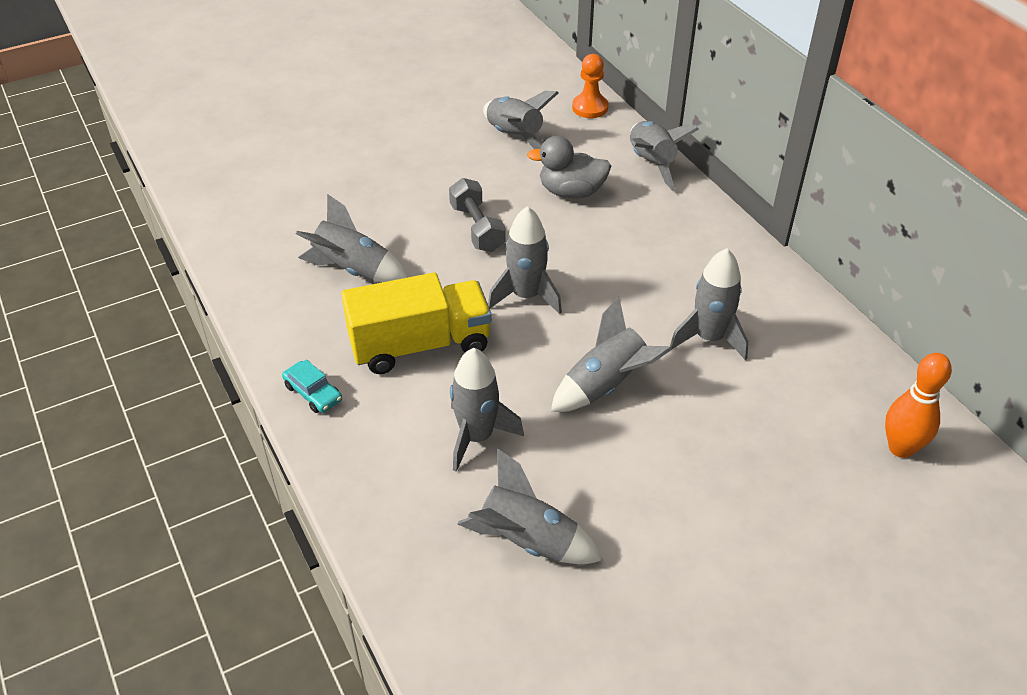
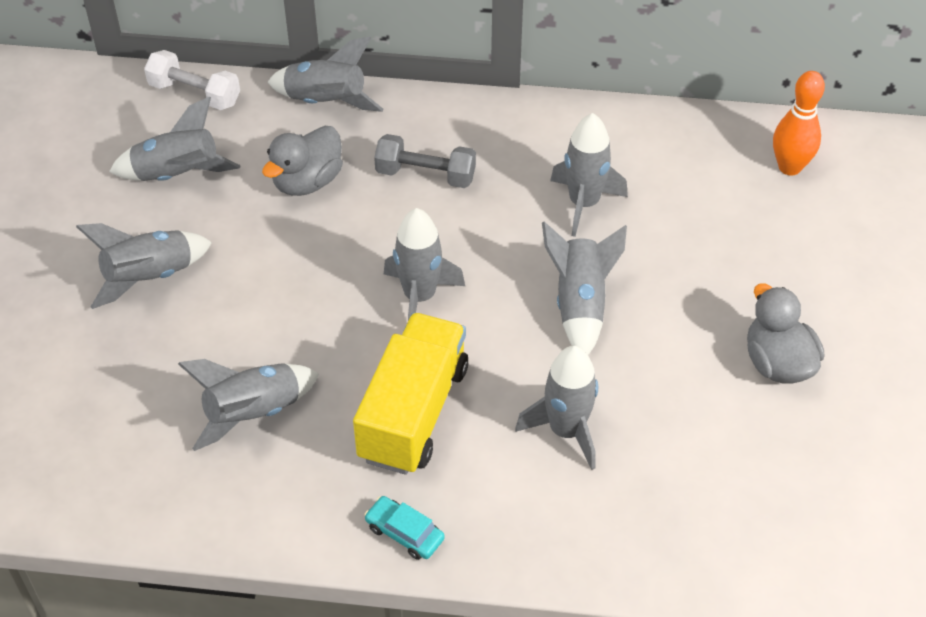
camera: 55 degrees left, 5 degrees up
turquoise car [282,359,342,413] -> turquoise car turned 135 degrees counterclockwise [364,496,445,560]
grey dumbbell [449,178,505,252] -> grey dumbbell moved to [374,134,476,188]
grey rocket [458,449,603,564] -> grey rocket moved to [76,223,212,309]
orange pawn [572,54,608,118] -> white dumbbell [144,50,240,110]
none -> grey duck [747,283,825,383]

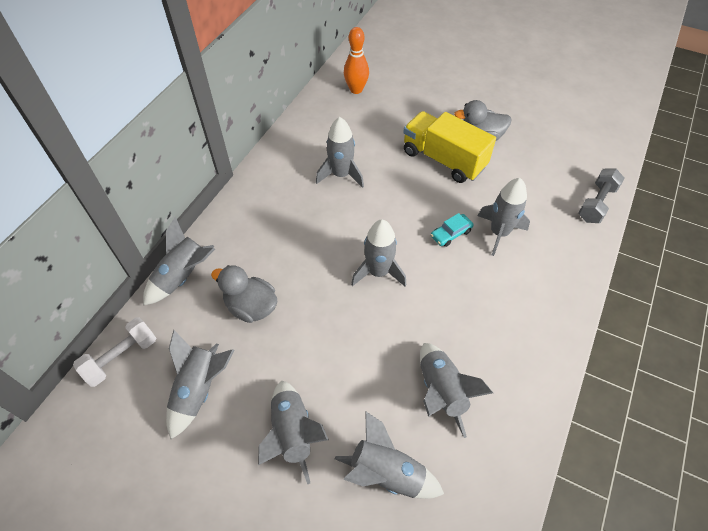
camera: 70 degrees left, 5 degrees up
grey duck [262,126,343,196] -> grey duck turned 150 degrees clockwise [211,265,277,323]
yellow truck [353,313,468,475] -> yellow truck moved to [403,111,496,183]
turquoise car [364,496,445,560] -> turquoise car moved to [431,213,474,247]
grey dumbbell [374,134,476,188] -> grey dumbbell moved to [578,169,624,223]
grey rocket [542,221,627,355] -> grey rocket moved to [335,411,444,499]

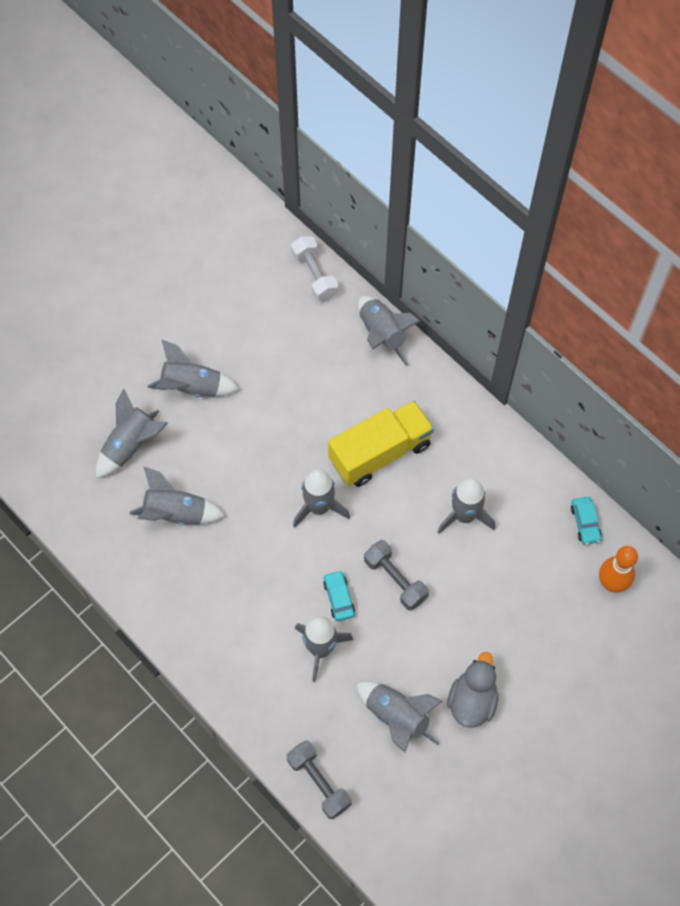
camera: 110 degrees right, 10 degrees up
grey rocket [166,330,234,439] -> grey rocket moved to [356,681,442,753]
grey duck [211,265,277,323] -> none
yellow truck [403,111,496,183] -> yellow truck moved to [328,401,434,487]
none -> grey dumbbell [364,540,429,611]
none -> turquoise car [571,497,602,545]

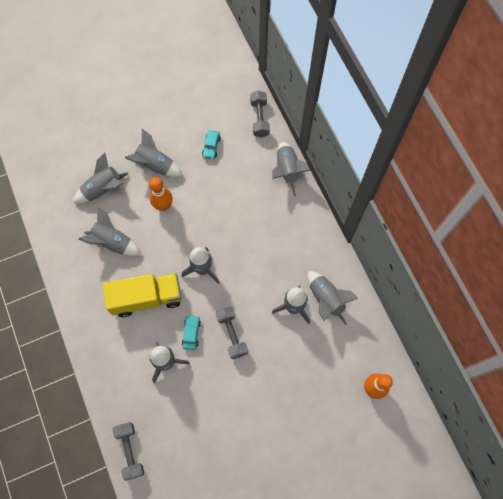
camera: 20 degrees right, 5 degrees up
white dumbbell [291,236,338,301] -> grey dumbbell [250,91,270,138]
yellow truck [328,401,434,487] -> yellow truck moved to [103,273,181,317]
grey rocket [356,681,442,753] -> grey rocket moved to [308,271,358,325]
grey duck [447,652,499,728] -> none
turquoise car [571,497,602,545] -> turquoise car moved to [202,130,221,159]
none -> orange bowling pin [149,177,173,211]

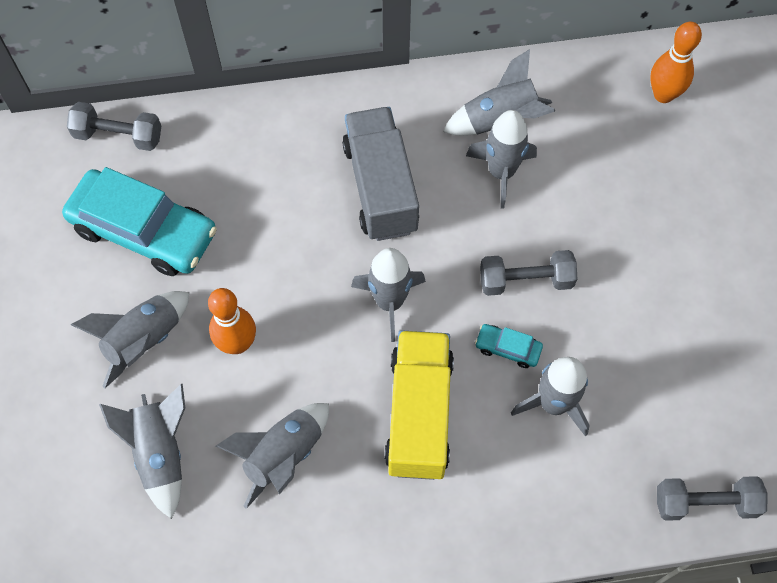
camera: 75 degrees left, 5 degrees down
turquoise car [202,130,221,159] -> turquoise car [62,167,217,276], size x2.39
grey rocket [272,142,311,196] -> none
none -> grey truck [342,107,419,241]

